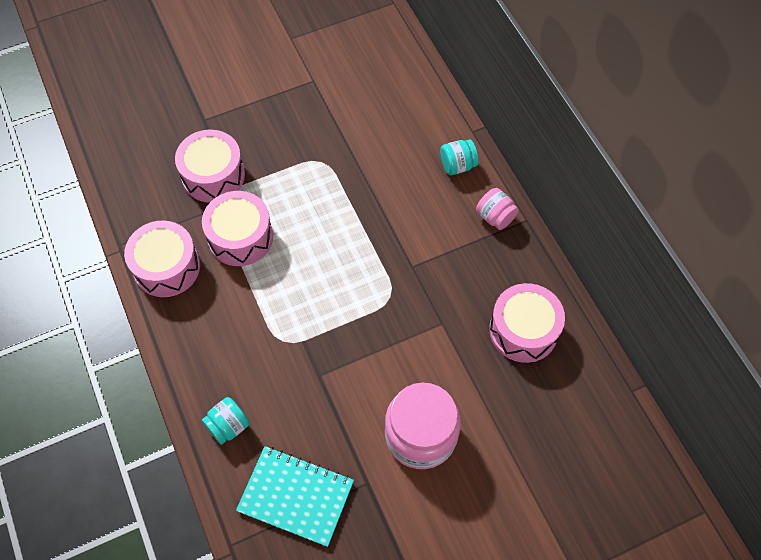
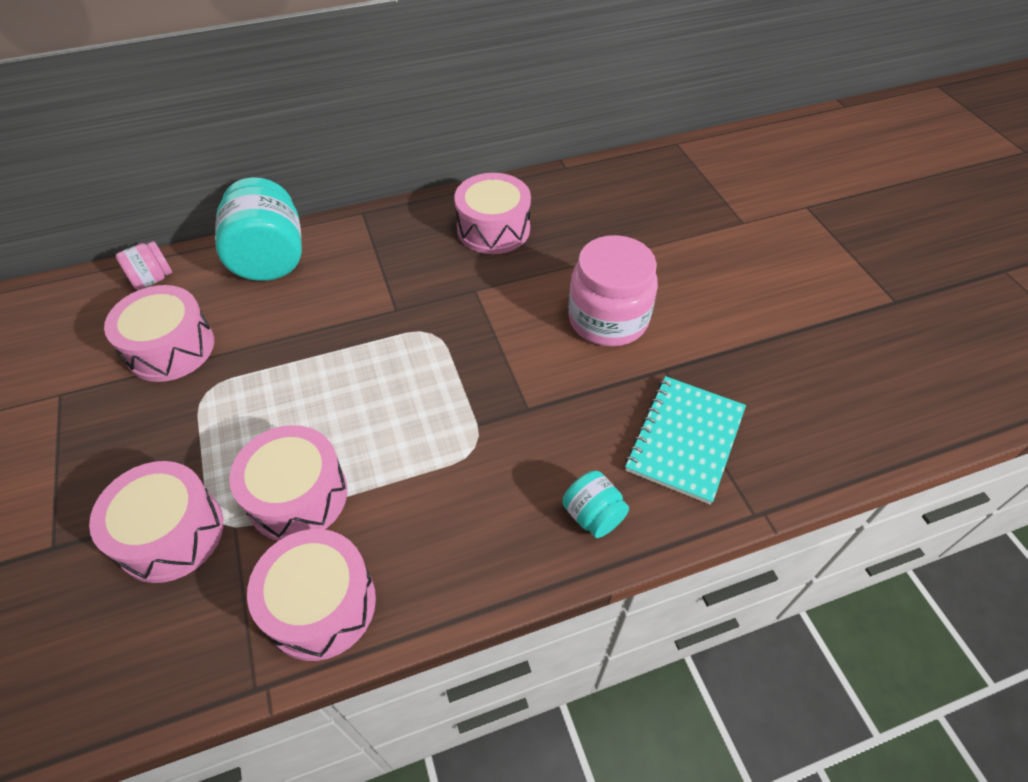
camera: 85 degrees left, 10 degrees down
turquoise jar [440,139,478,175] -> turquoise jar [215,177,302,281], size x1.99
pink jar [476,188,519,230] -> pink jar moved to [116,241,172,290]
none -> pink drum [104,285,214,382]

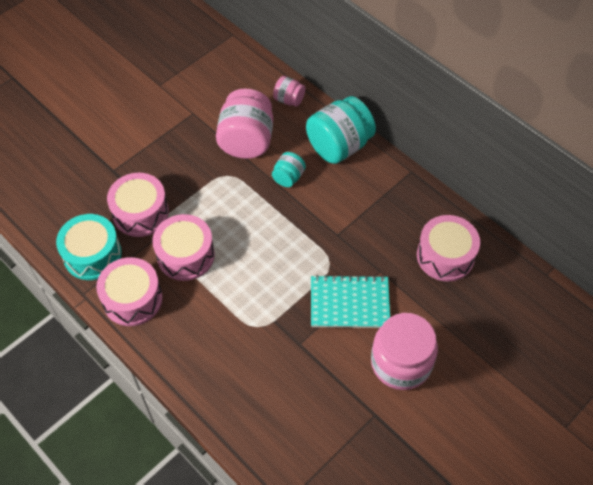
camera: 65 degrees right, 5 degrees up
pink drum [104,285,214,382] -> pink jar [216,88,273,159]
turquoise jar [562,471,629,538] -> turquoise jar moved to [272,152,306,187]
turquoise notebook [625,376,746,504] -> turquoise notebook moved to [311,275,390,328]
none -> turquoise drum [56,214,122,280]

